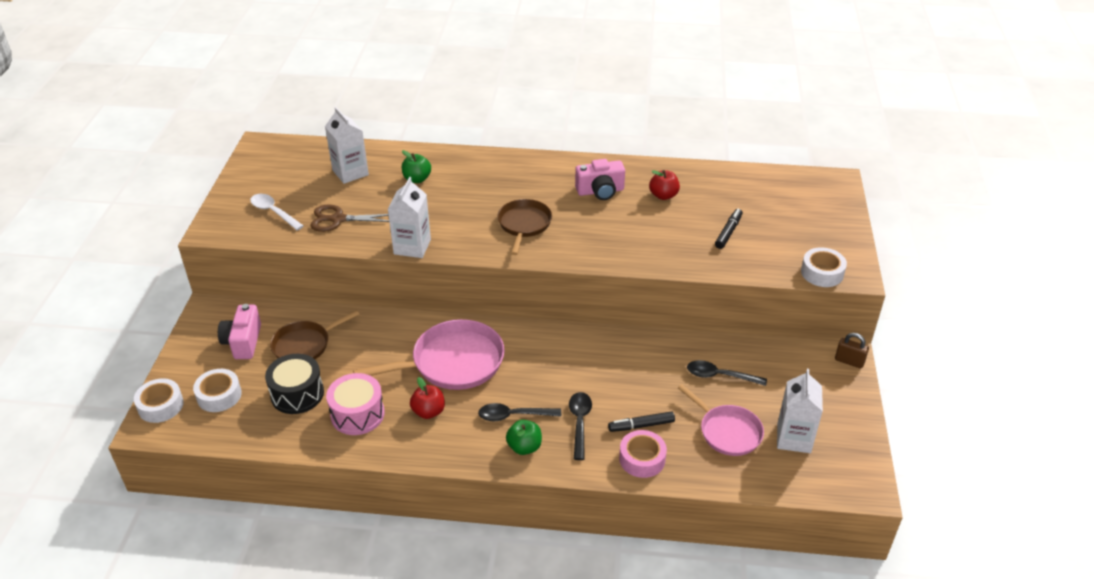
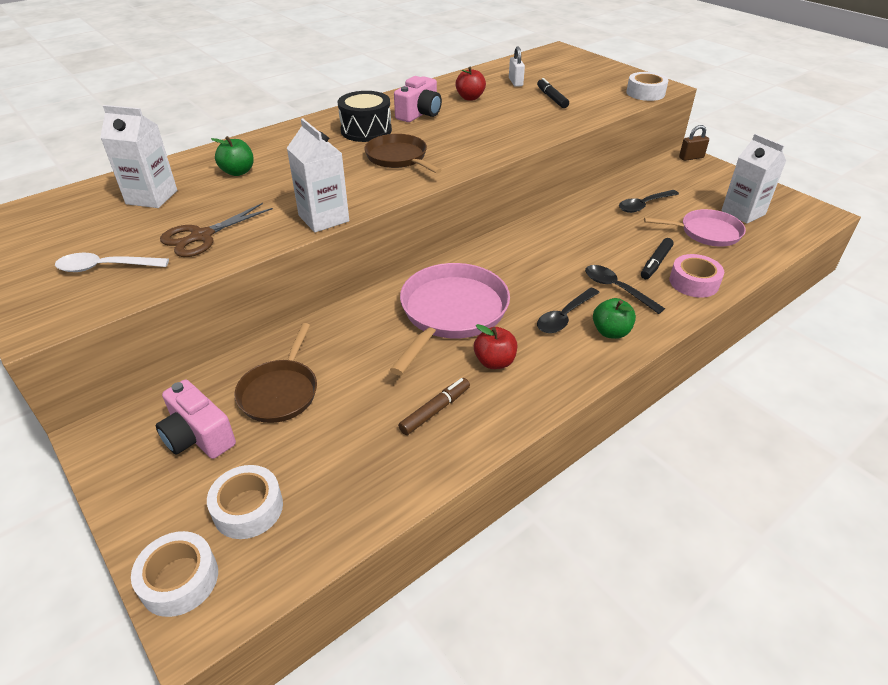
camera: 45 degrees left, 0 degrees up
black drum [265,354,324,414] -> black drum moved to [338,91,392,142]
pink drum [326,373,385,435] -> brown marker [398,378,470,435]
none -> white padlock [509,46,525,87]

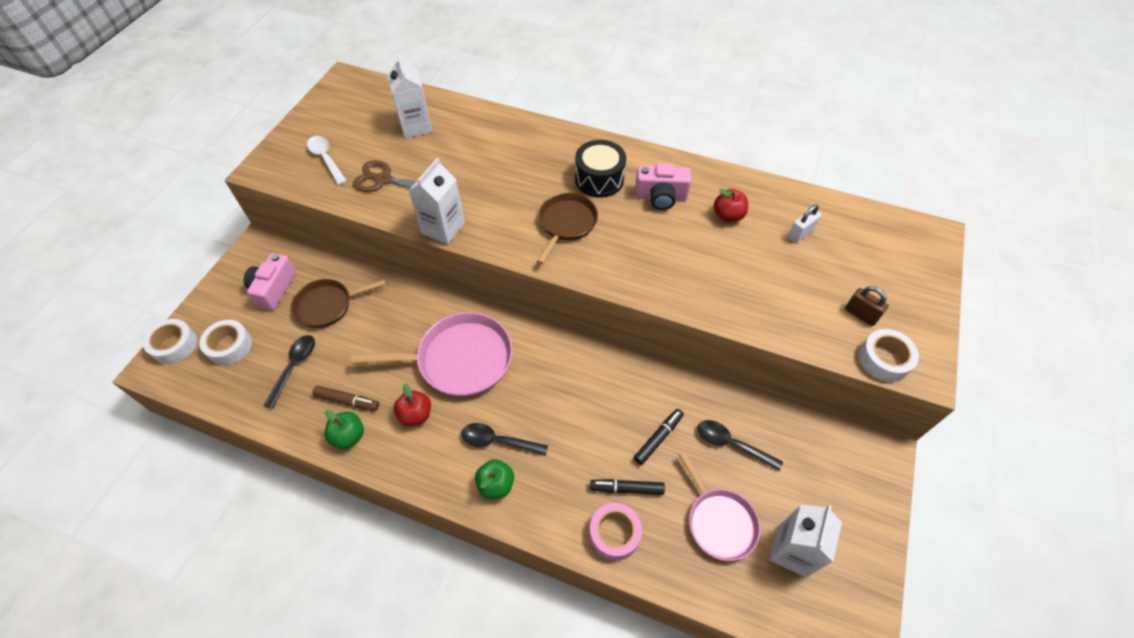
camera: 60 degrees right, 15 degrees up
green apple [211,136,254,176] -> green apple moved to [324,410,364,449]
black marker [537,78,569,108] -> black marker moved to [634,409,684,465]
black spoon [585,265,665,314] -> black spoon moved to [264,335,315,408]
brown padlock [679,125,709,161] -> brown padlock moved to [845,286,889,326]

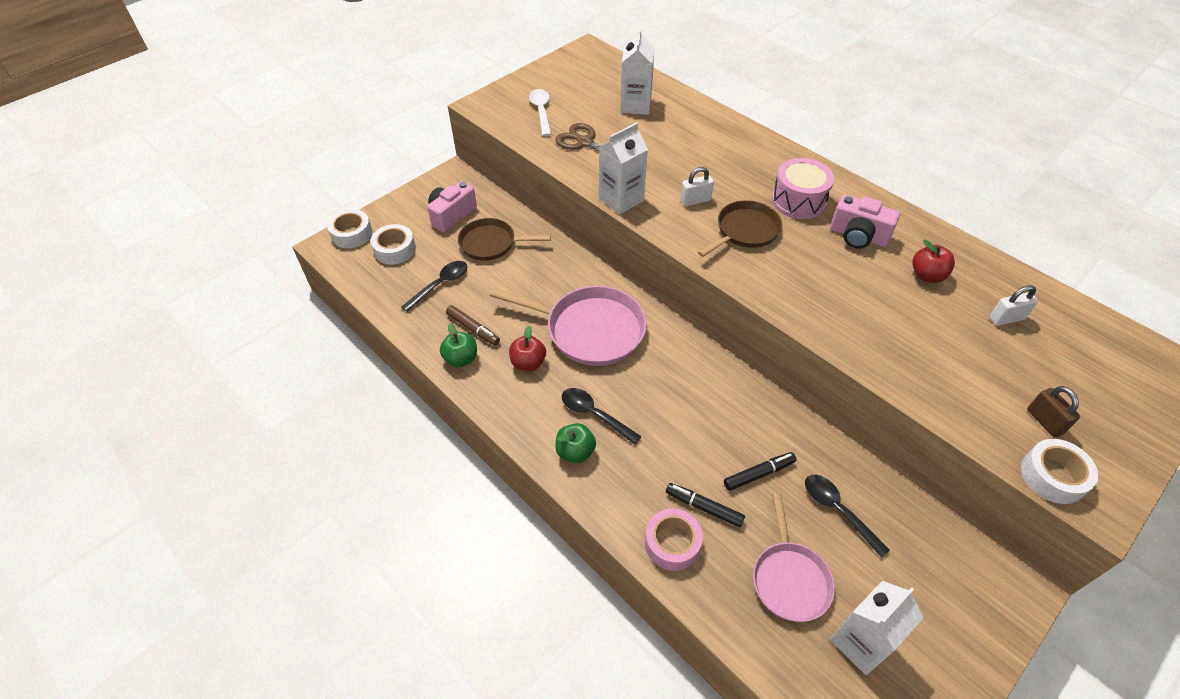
camera: 25 degrees right, 5 degrees down
black drum [575,140,626,198] -> pink drum [772,158,834,219]
none -> white padlock [680,167,714,207]

